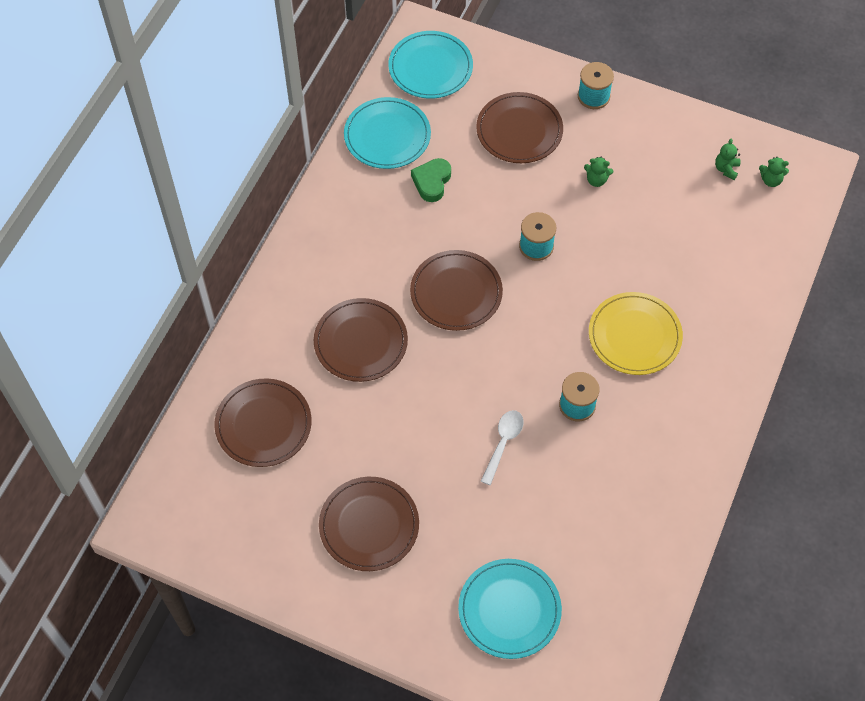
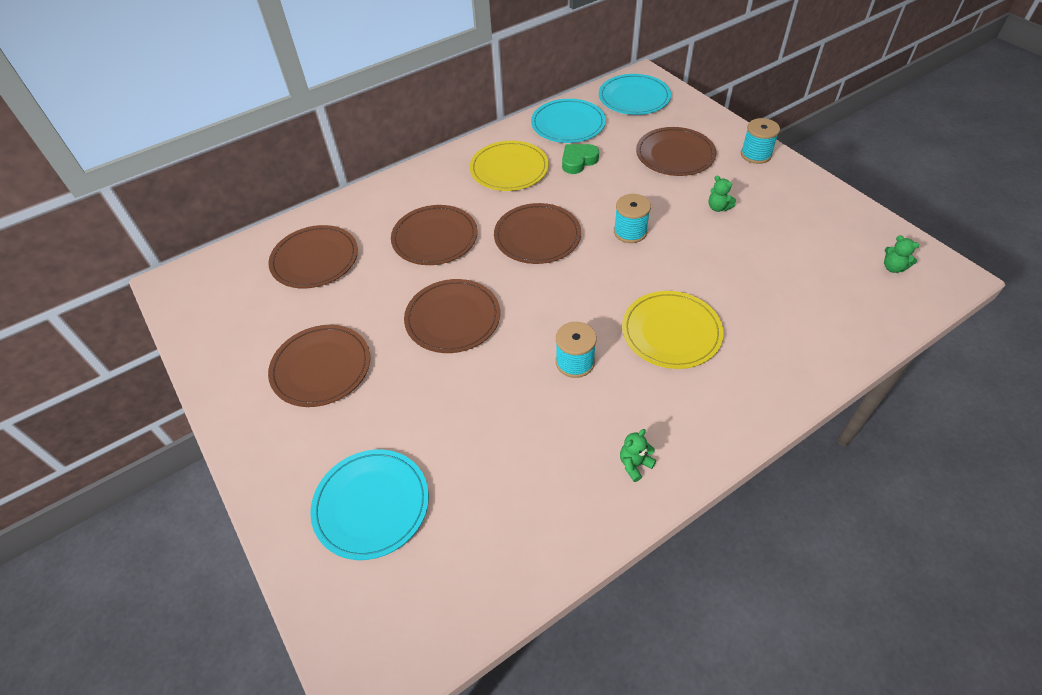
camera: 35 degrees right, 10 degrees down
white spoon [481,410,524,485] -> none
green teddy bear [715,139,740,180] -> green teddy bear moved to [620,429,656,482]
none -> brown plate [404,279,500,353]
none -> yellow plate [470,141,549,191]

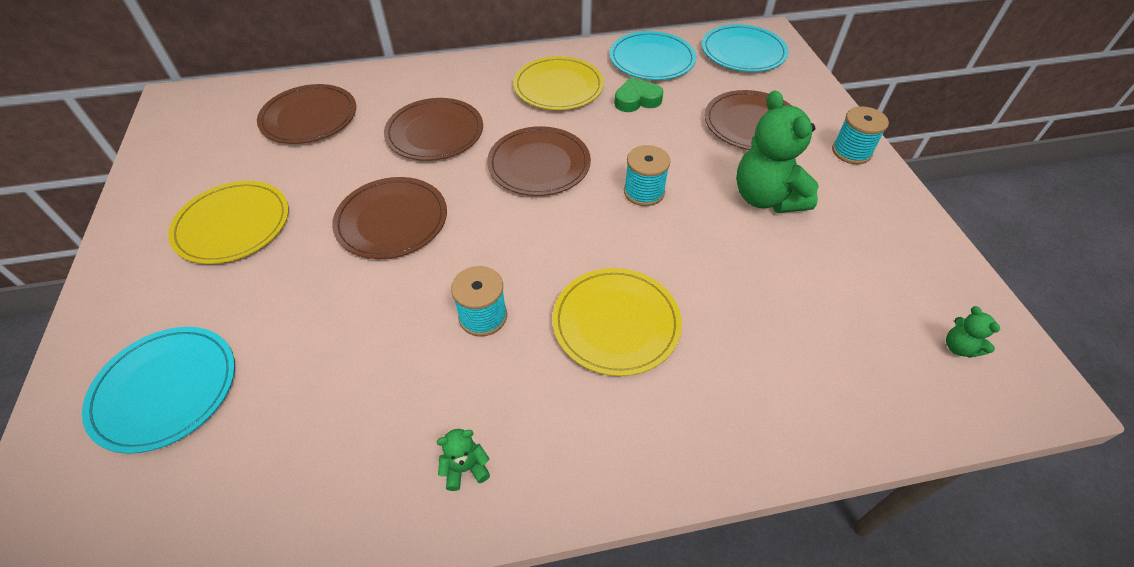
camera: 20 degrees right, 0 degrees up
brown plate [268,325,370,407] -> yellow plate [168,181,289,264]
green teddy bear [708,176,736,212] -> green teddy bear [736,91,819,213], size x2.33

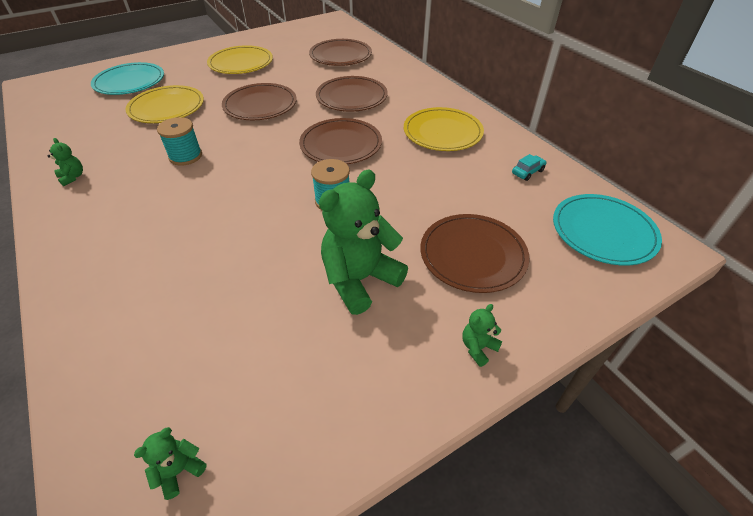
camera: 70 degrees right, 5 degrees down
yellow plate [552,268,682,376] -> yellow plate moved to [125,85,204,123]
turquoise plate [609,31,696,80] -> turquoise car [512,154,547,181]
green heart [614,77,663,112] -> none
turquoise spool [832,106,889,164] -> green teddy bear [462,304,502,367]

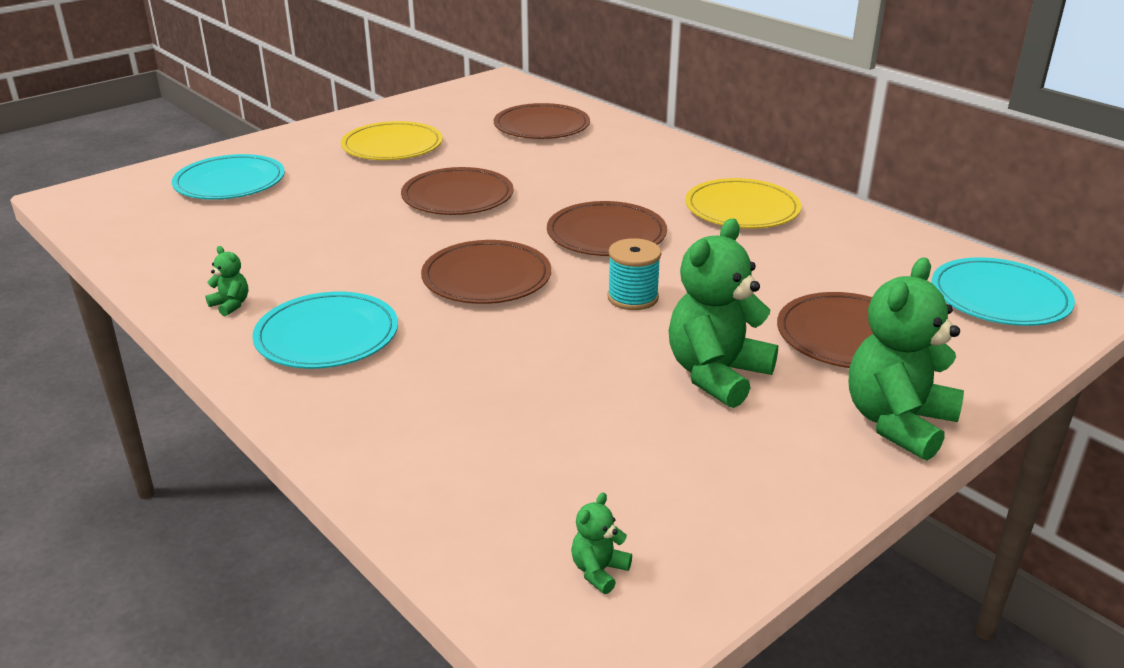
camera: 10 degrees left, 15 degrees down
yellow plate [125,85,204,123] -> none
turquoise spool [157,117,202,166] -> none
brown plate [316,76,388,112] -> brown plate moved to [421,240,551,304]
green teddy bear [462,304,502,367] -> green teddy bear [849,257,964,461], size x2.33
turquoise car [512,154,547,181] -> none
none -> turquoise plate [252,292,398,369]

